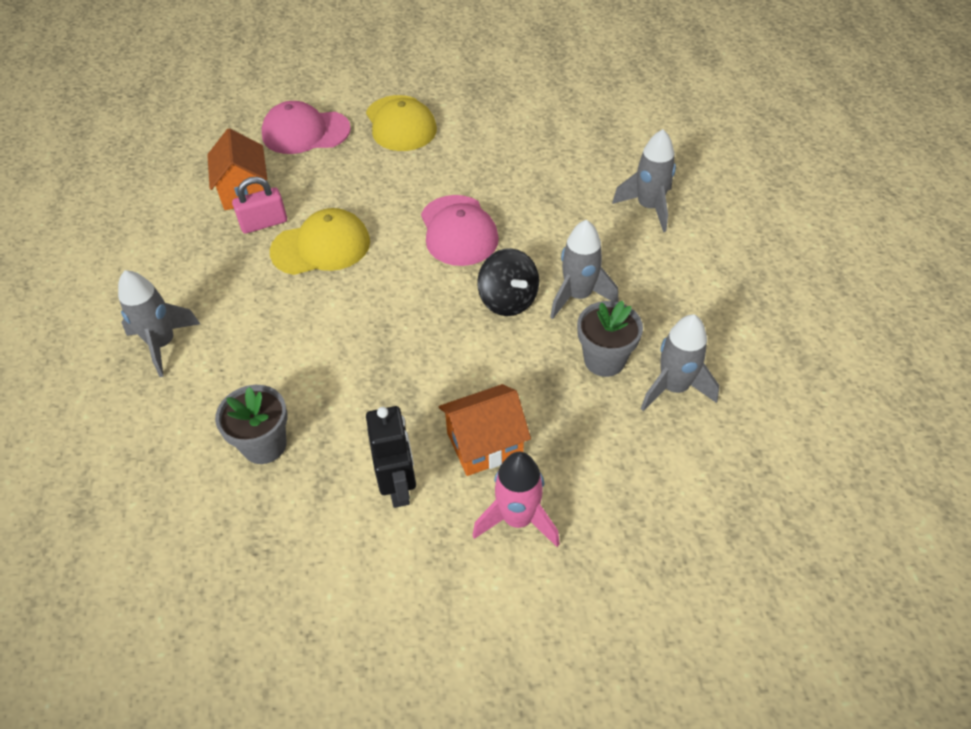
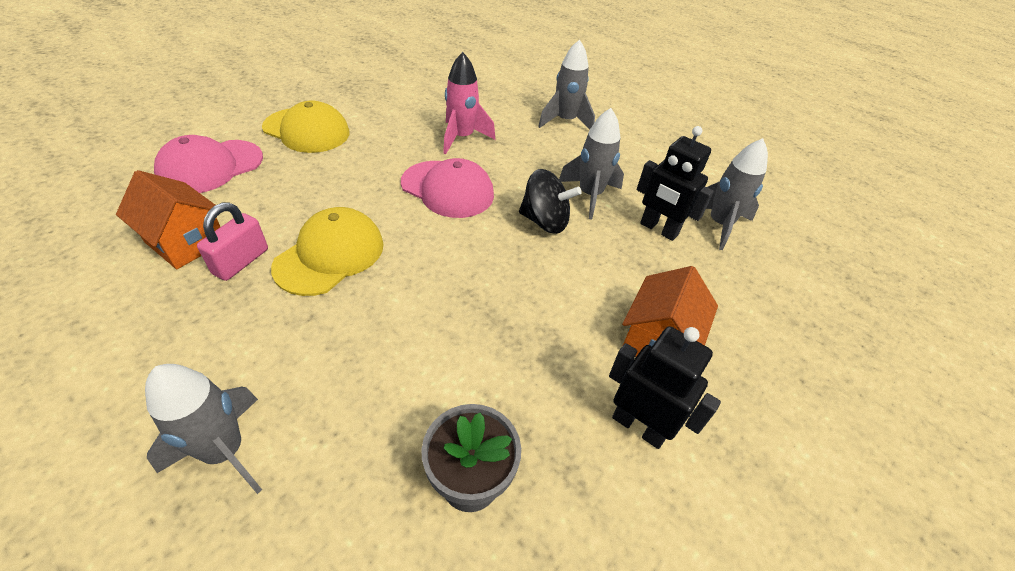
camera: 45 degrees left, 5 degrees down
pink rocket [472,452,560,547] -> pink rocket moved to [443,52,495,154]
grey flower pot [577,301,643,377] -> black robot [637,126,714,241]

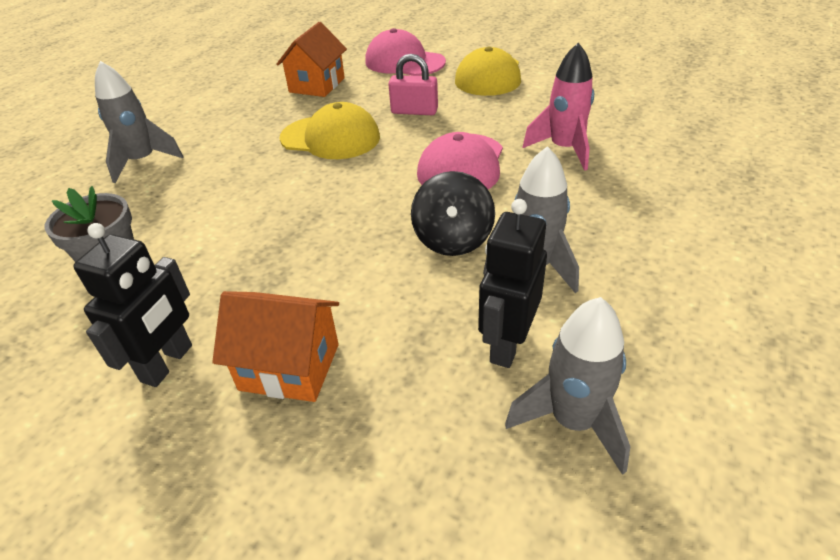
camera: 80 degrees right, 5 degrees down
pink padlock [197,203,268,281] -> pink padlock moved to [388,54,438,115]
grey rocket [538,39,595,130] -> none

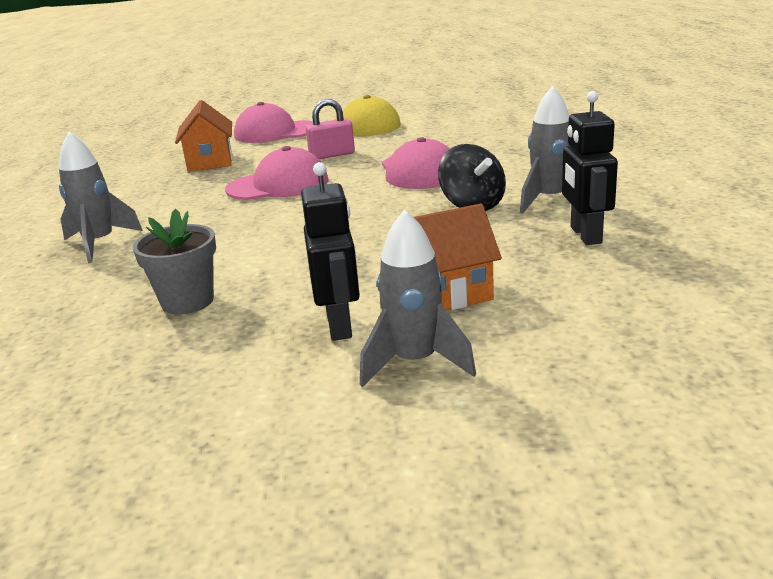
camera: 30 degrees left, 15 degrees down
yellow cap [280,102,380,159] -> pink cap [225,146,328,200]
grey rocket [505,297,630,475] -> grey rocket moved to [360,210,476,387]
pink rocket [523,43,594,171] -> none

